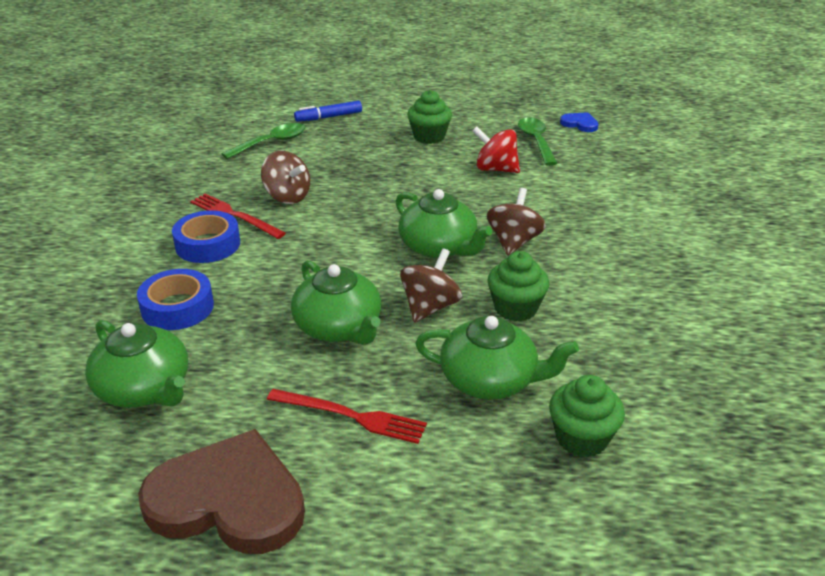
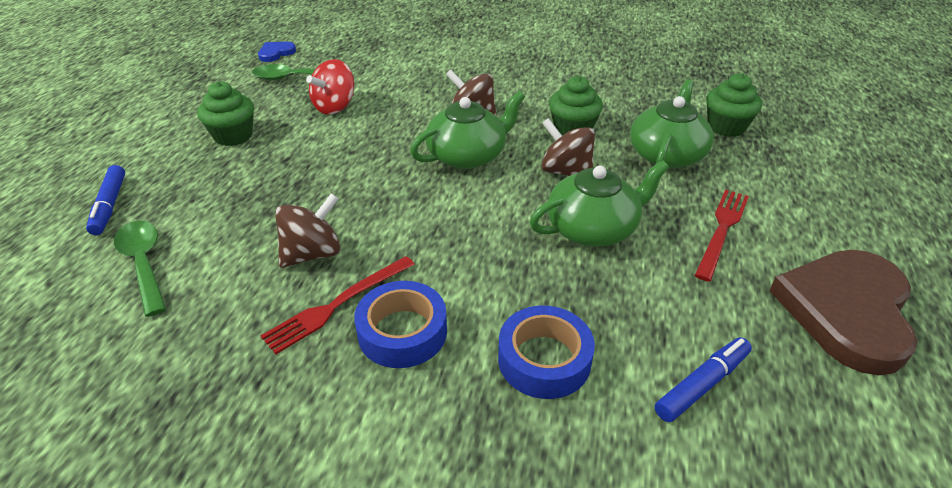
camera: 80 degrees left, 5 degrees up
green teapot [85,320,188,408] -> blue marker [655,337,752,422]

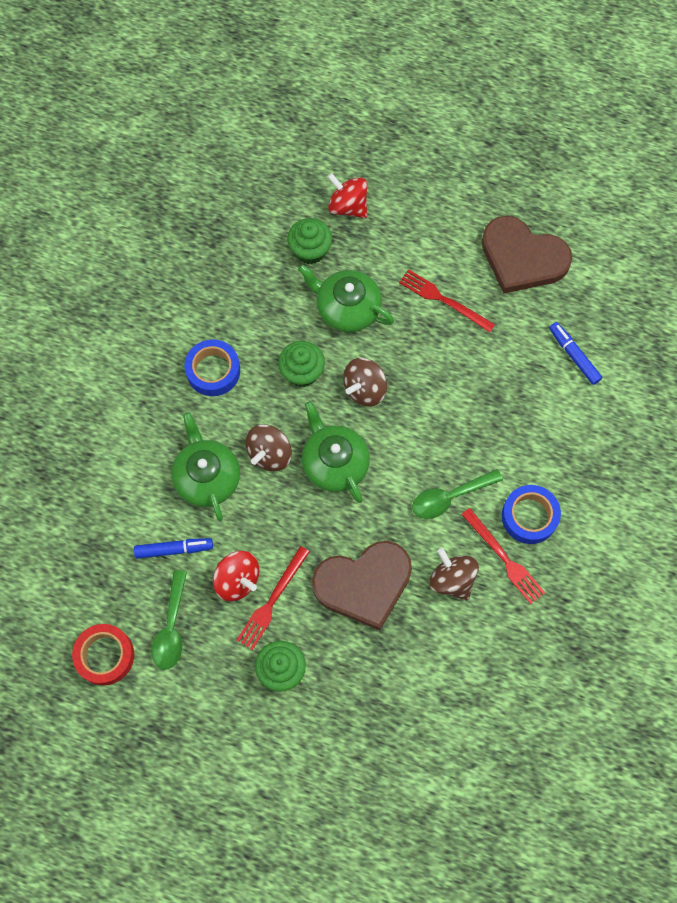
camera: 85 degrees left, 30 degrees up
blue marker [86,165,125,235] -> blue marker moved to [134,538,213,559]
green spoon [114,221,167,317] -> green spoon moved to [412,469,503,519]
blue heart [258,42,296,62] -> red tape [72,624,134,686]
blue tape [498,306,595,399] -> blue tape moved to [184,339,240,396]
green teapot [529,160,669,247] -> green teapot moved to [171,412,240,521]
none -> red fork [237,546,310,650]
none -> brown heart [312,541,412,630]
none -> red spinning top [327,173,367,218]

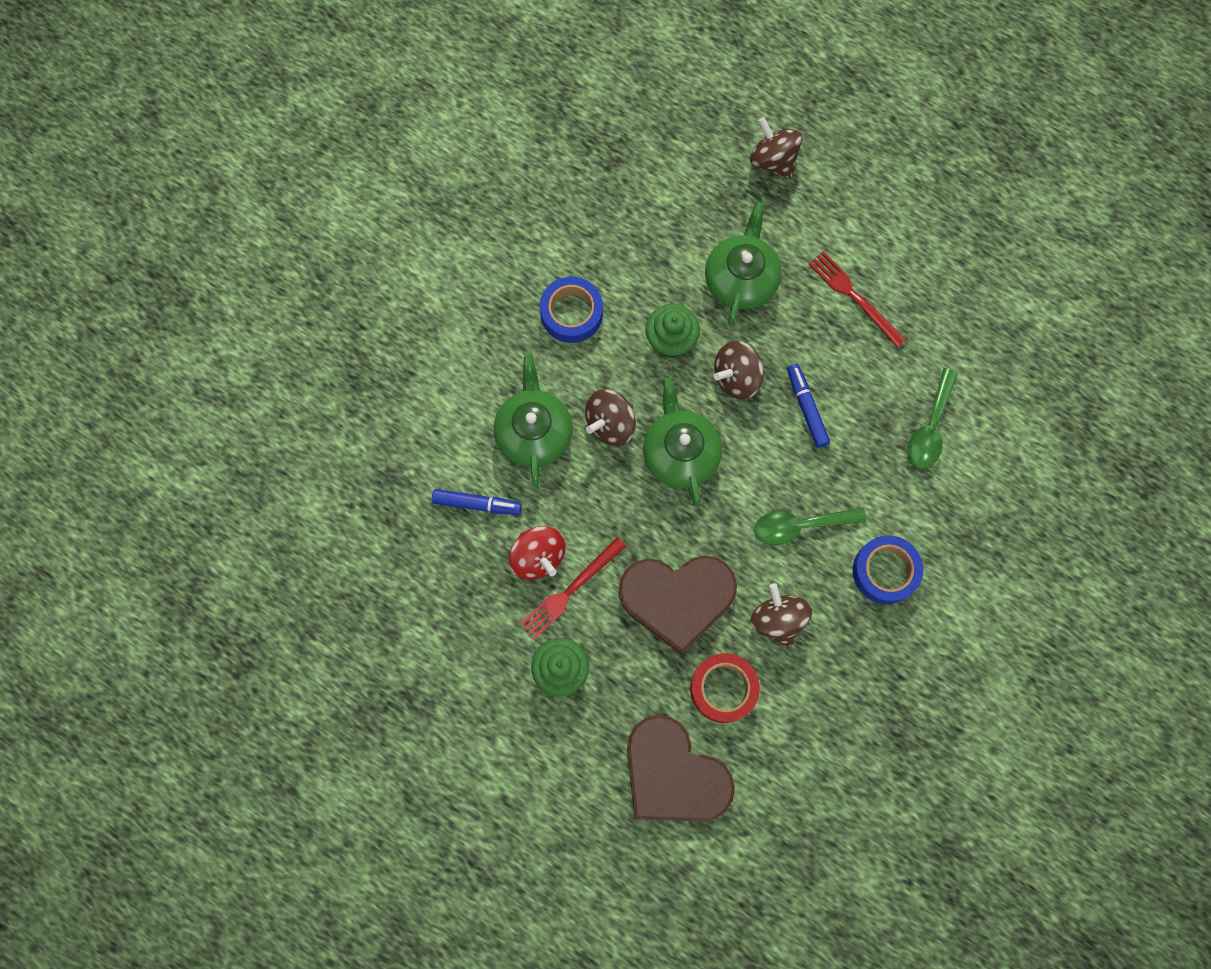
camera: 15 degrees right, 5 degrees up
red tape [72,624,134,686] -> red tape moved to [690,653,760,723]
green spoon [151,570,187,670] -> green spoon moved to [907,368,958,469]
green cupcake [287,218,332,264] -> none
green teapot [298,264,394,332] -> green teapot turned 60 degrees clockwise [705,202,782,326]
red spinning top [327,173,367,218] -> brown spinning top [750,117,802,179]
red fork [461,508,545,604] -> none
brown heart [482,216,572,293] -> brown heart moved to [627,715,735,822]
blue marker [549,322,602,385] -> blue marker moved to [787,364,830,448]

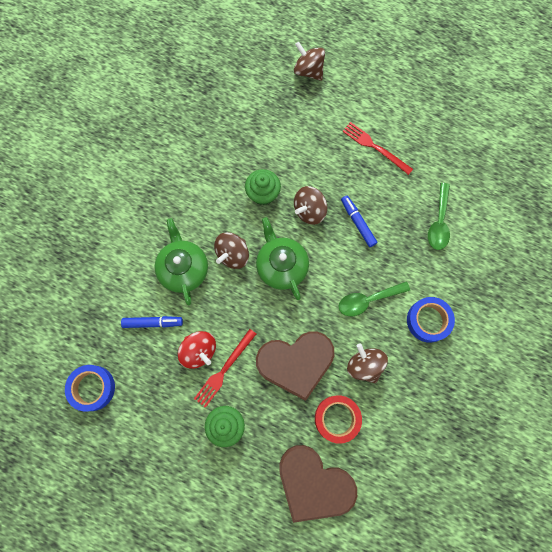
camera: 10 degrees left, 0 degrees up
blue tape [540,277,603,343] -> blue tape moved to [65,365,115,411]
green teapot [705,202,782,326] -> none

